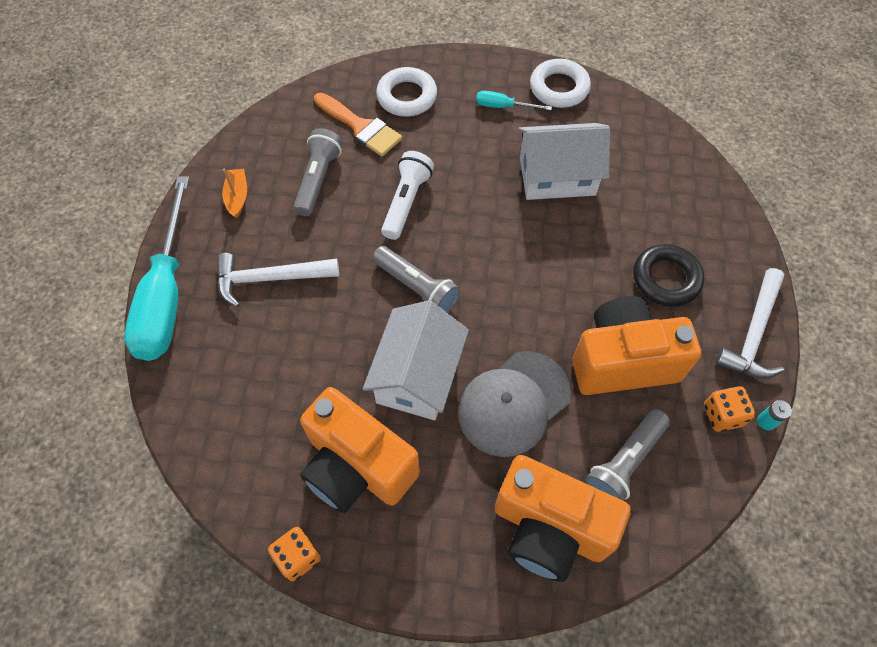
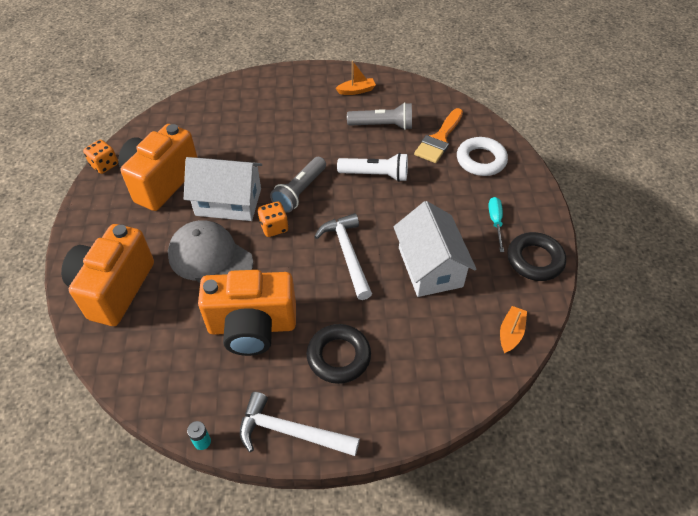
camera: 80 degrees right, 10 degrees down
turquoise screwdriver [124,176,189,361] -> none
white hammer [217,253,339,307] -> white hammer moved to [315,213,372,300]
white ring [530,59,591,108] -> black ring [508,232,566,281]
orange camera [572,296,701,395] -> orange camera turned 105 degrees clockwise [198,270,296,356]
grey flashlight [586,409,670,501] -> none
orange dice [704,386,755,432] -> orange dice moved to [258,201,288,237]
none -> orange boat [500,306,527,353]

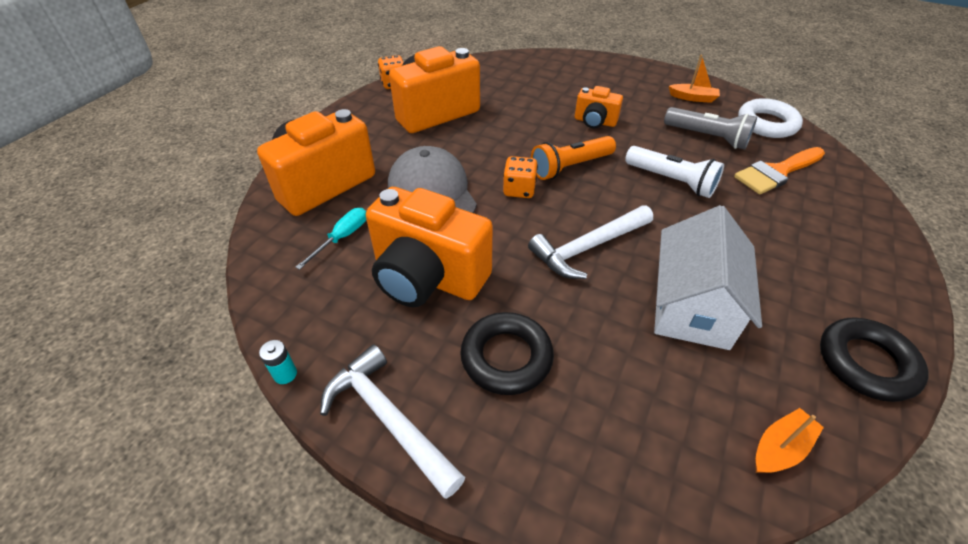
camera: 30 degrees right, 5 degrees down
white house [184,157,262,221] -> none
grey flashlight [270,157,326,213] -> orange flashlight [531,136,616,180]
white hammer [315,213,372,300] -> white hammer turned 135 degrees counterclockwise [528,205,653,279]
white ring [457,137,508,176] -> white ring moved to [738,98,803,138]
turquoise screwdriver [488,197,504,252] -> turquoise screwdriver moved to [295,208,366,270]
none -> orange camera [575,86,623,129]

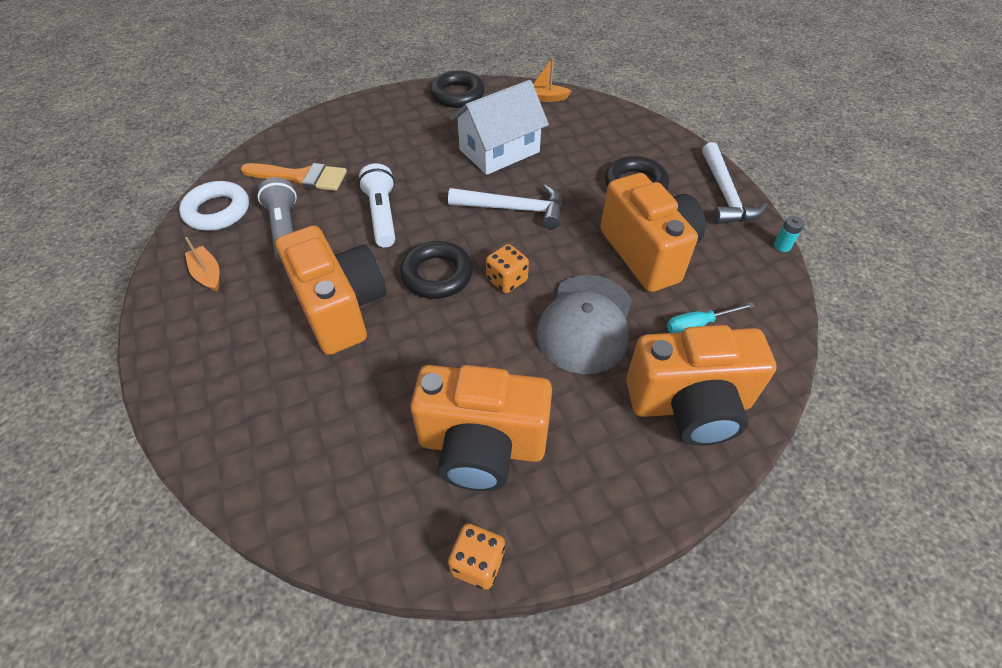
camera: 140 degrees left, 5 degrees up
orange flashlight [531,136,616,180] -> black ring [400,241,473,299]
orange camera [575,86,623,129] -> orange camera [276,226,386,355], size x1.98

